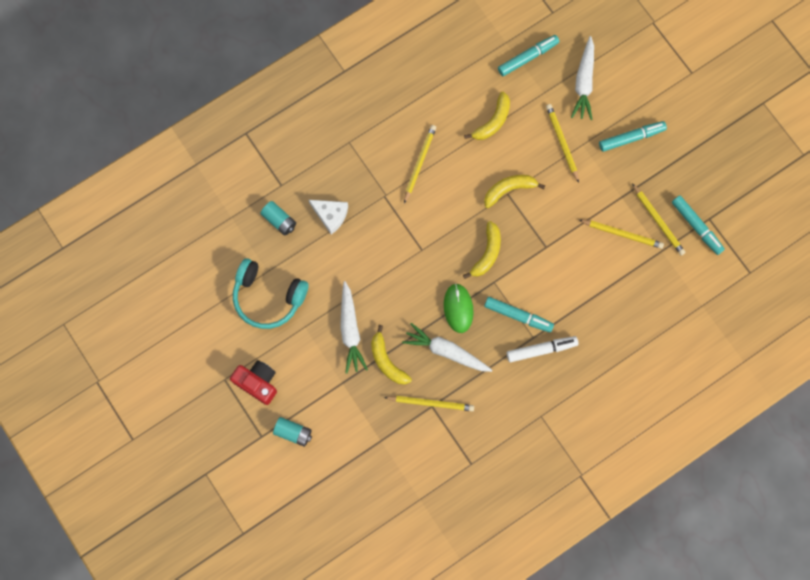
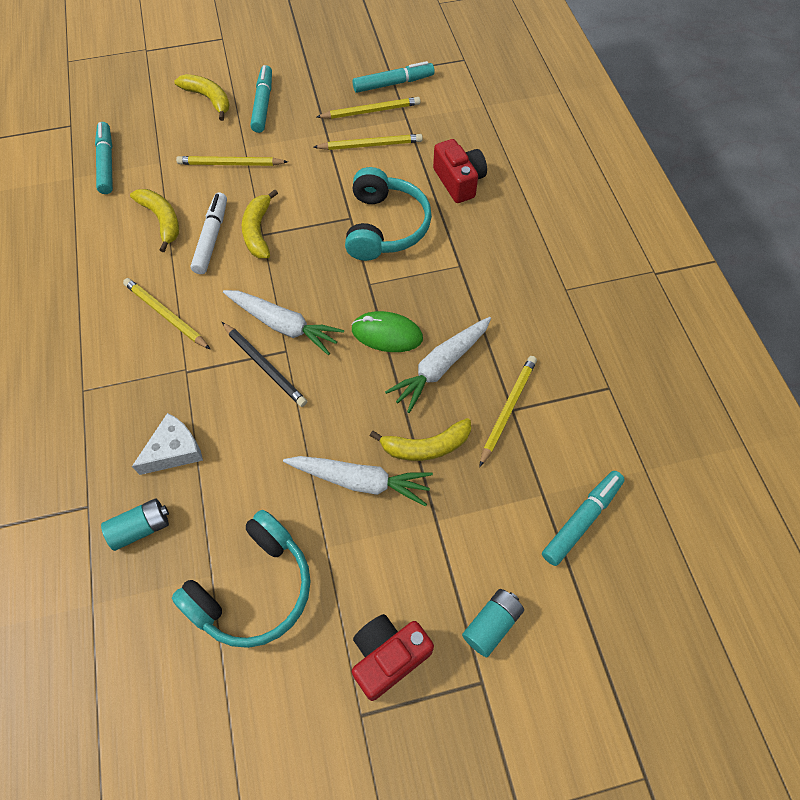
camera: 70 degrees left, 15 degrees down
yellow banana [463,221,501,279] -> yellow banana moved to [174,74,230,121]
turquoise marker [484,297,554,333] -> turquoise marker moved to [542,471,625,566]
white marker [507,336,579,362] -> white marker moved to [191,193,227,274]
white carrot [571,36,594,120] -> white carrot moved to [223,290,344,355]
yellow pencil [579,220,664,249] -> yellow pencil turned 45 degrees clockwise [313,134,423,150]
none -> black pencil [222,322,307,407]
none -> turquoise headphones [345,167,432,261]
none -> red camera [433,139,487,203]

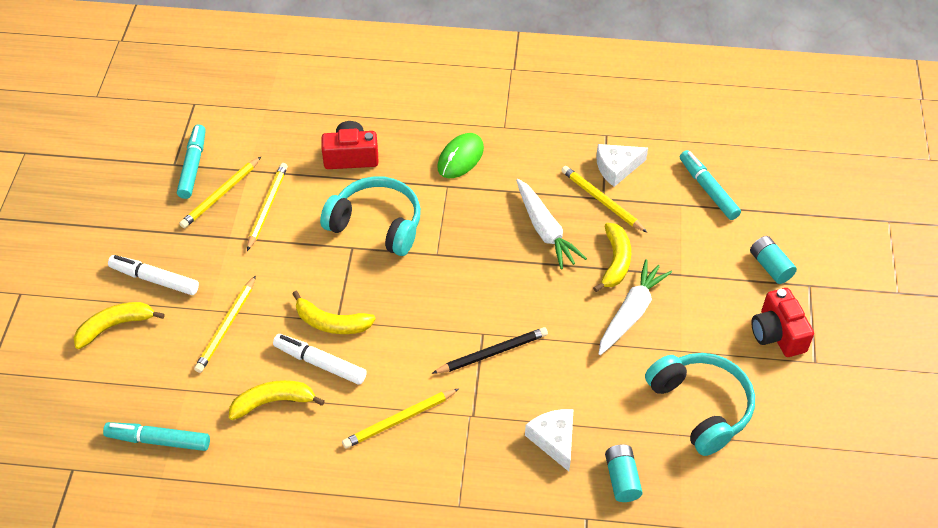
camera: 70 degrees left, 10 degrees down
white carrot [223,290,344,355] -> none
turquoise marker [250,65,272,133] -> white marker [108,255,199,295]
yellow pencil [317,97,421,119] -> yellow pencil turned 150 degrees counterclockwise [179,156,262,228]
green mouse [351,311,423,352] -> green mouse moved to [437,133,484,178]
none -> white cheese [596,144,648,187]

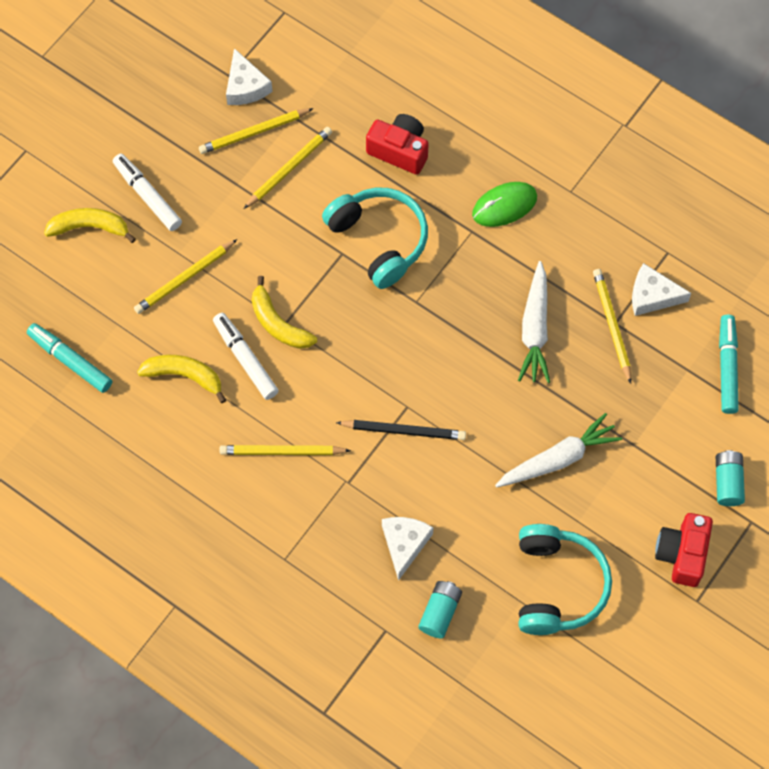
camera: 30 degrees right, 15 degrees up
turquoise marker [177,124,206,199] -> white cheese [226,48,273,105]
yellow banana [593,223,631,292] -> none

